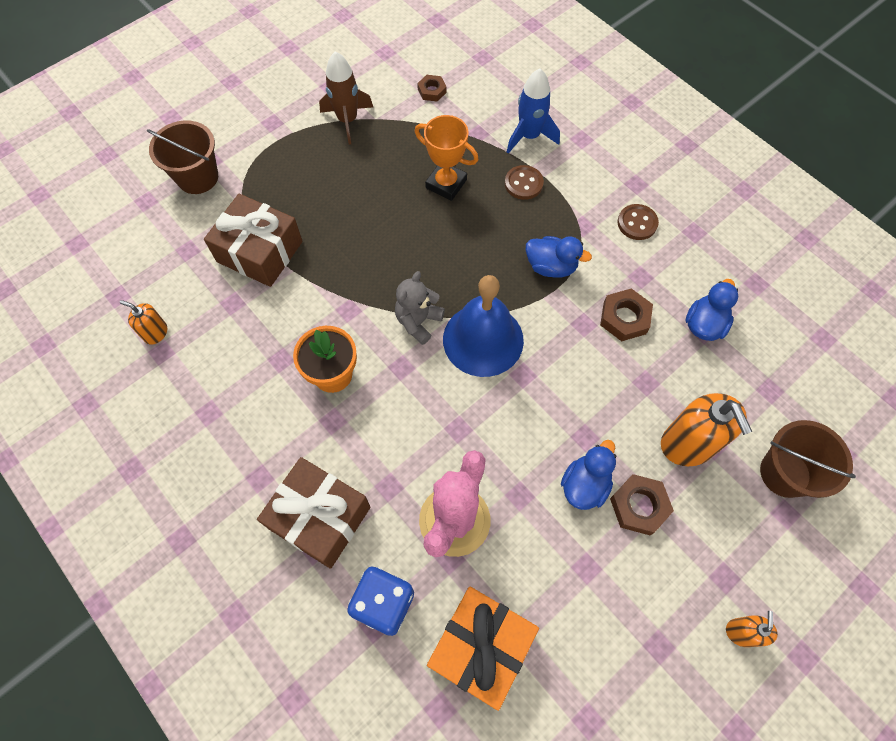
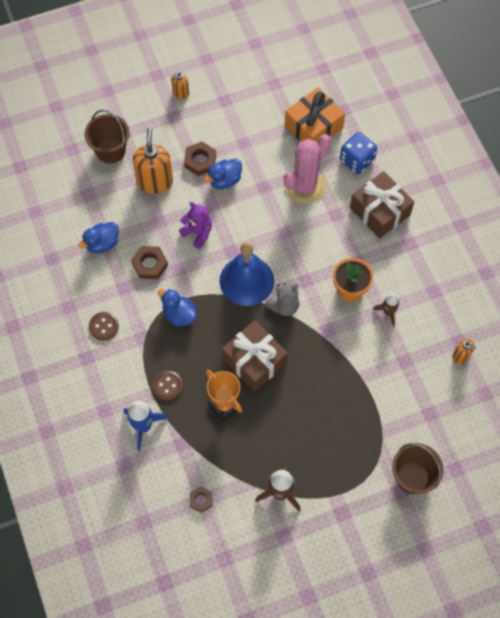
camera: 160 degrees left, 0 degrees up
brown gift [204,194,303,287] -> brown gift moved to [222,320,288,391]
none -> purple teddy bear [179,202,212,249]
none -> brown rocket [373,294,399,327]

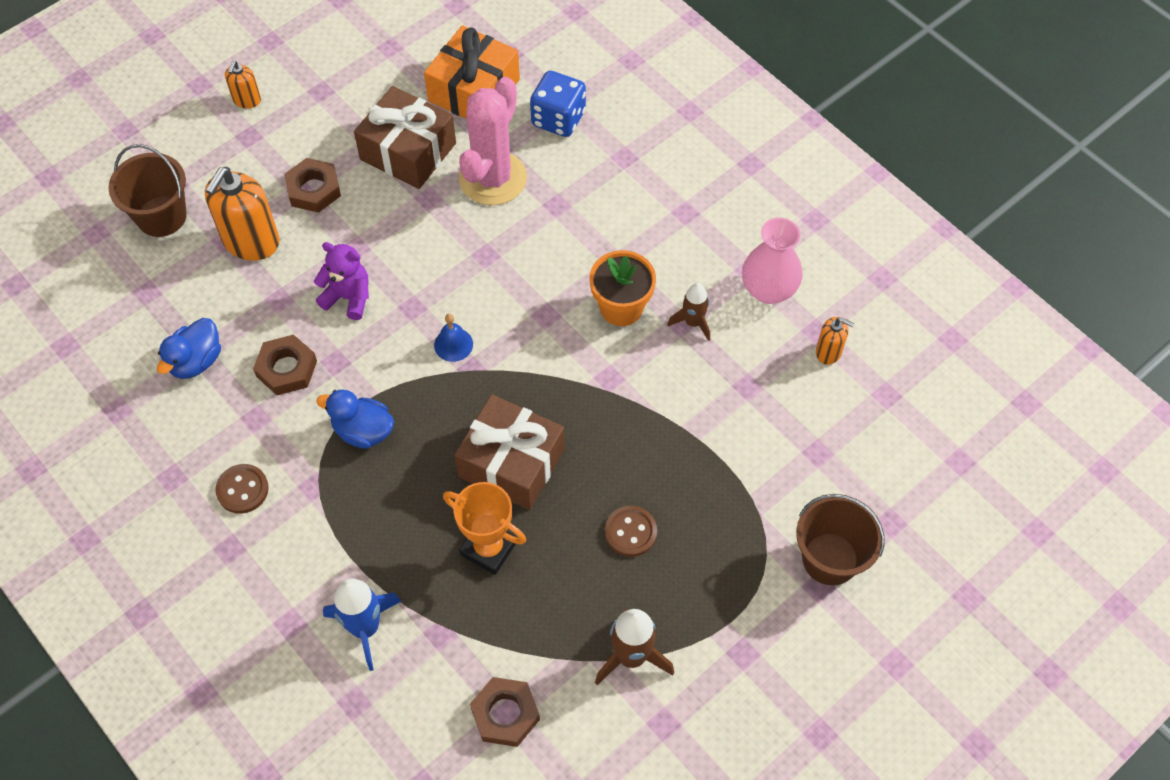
camera: 20 degrees left, 5 degrees down
orange soap dispenser [133,128,173,194] -> orange soap dispenser turned 135 degrees counterclockwise [205,167,280,261]
brown button [152,371,183,401] -> brown button moved to [605,506,657,557]
brown nut [190,486,212,513] -> brown nut [470,677,540,747], size x1.54
blue duck [204,159,242,189] -> none
blue bell [220,242,274,306] -> blue bell [434,314,473,362], size x0.42
grey teddy bear [265,283,300,316] -> none
brown gift [350,171,414,238] -> brown gift moved to [354,86,456,189]
none -> pink vase [742,218,802,304]

